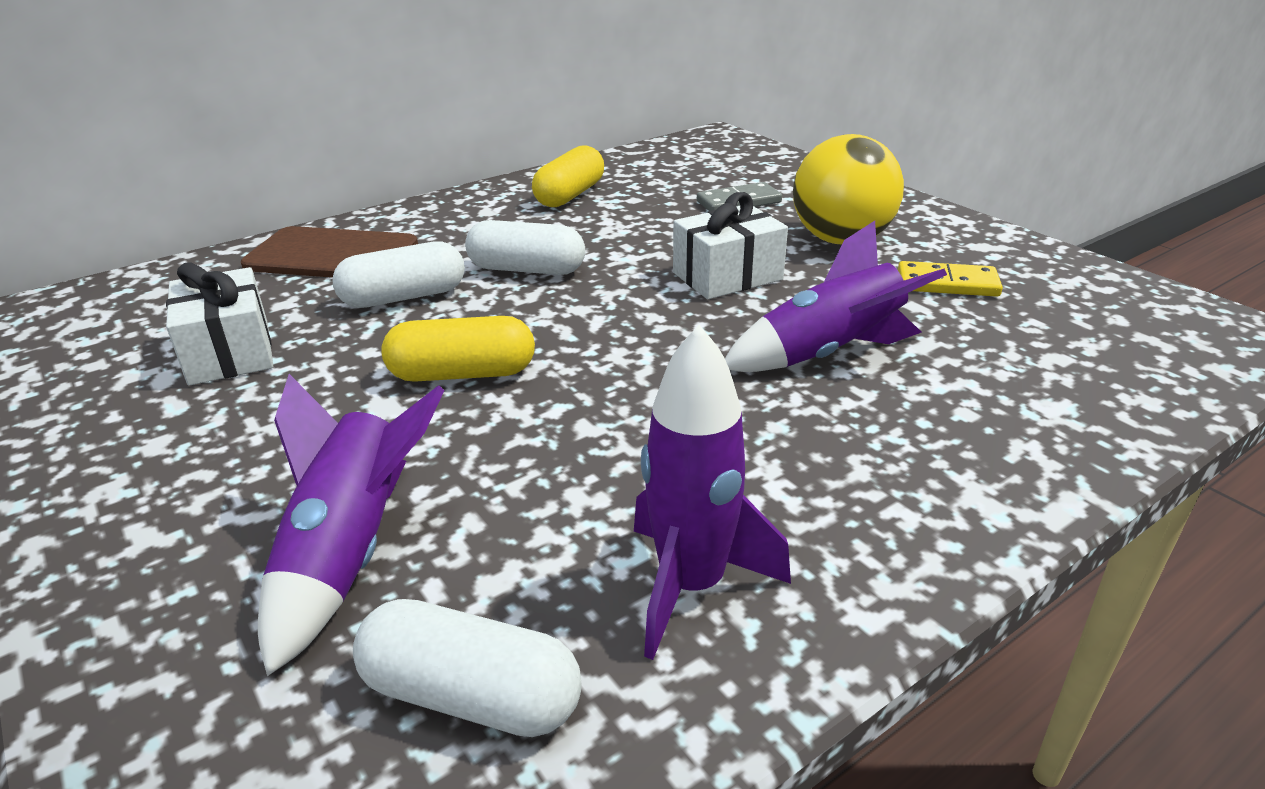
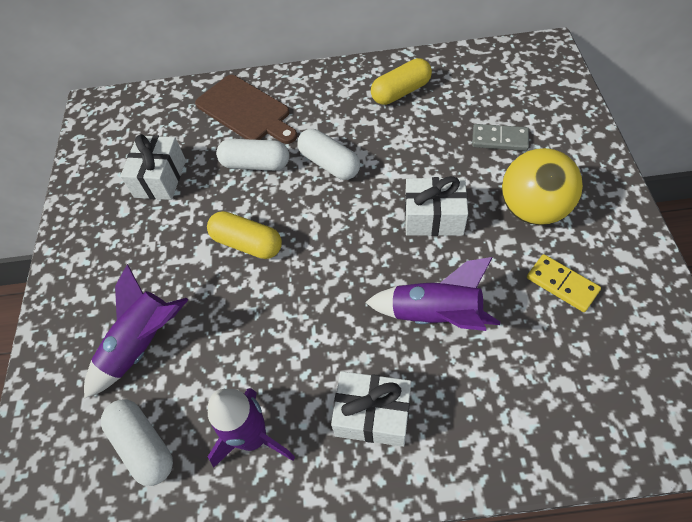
camera: 35 degrees right, 25 degrees up
none -> white gift [331,371,411,447]

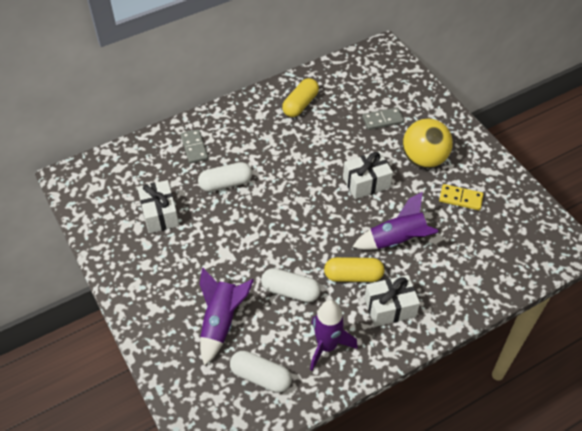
camera: 30 degrees left, 5 degrees down
brown cutting board [195,75,297,144] -> grey domino [181,129,208,164]
yellow capsule [207,211,282,259] -> yellow capsule moved to [324,257,385,282]
white capsule [297,129,360,180] -> white capsule moved to [261,268,321,302]

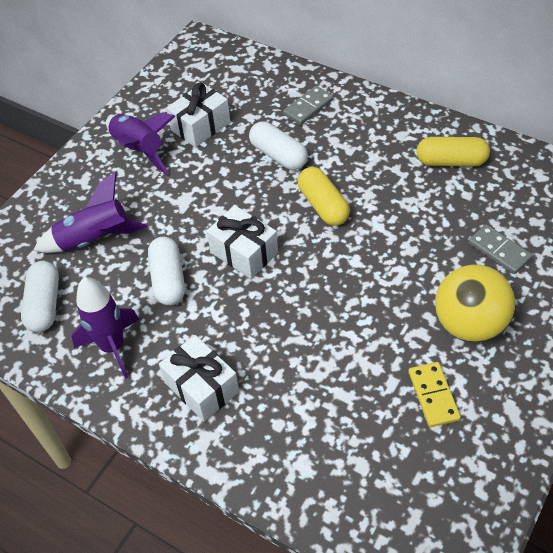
camera: 65 degrees right, 0 degrees up
yellow capsule [324,257,385,282] -> yellow capsule moved to [298,167,350,226]
white gift [343,151,393,199] -> white gift moved to [206,205,278,279]
purple rocket [352,192,439,250] -> purple rocket moved to [106,113,176,175]

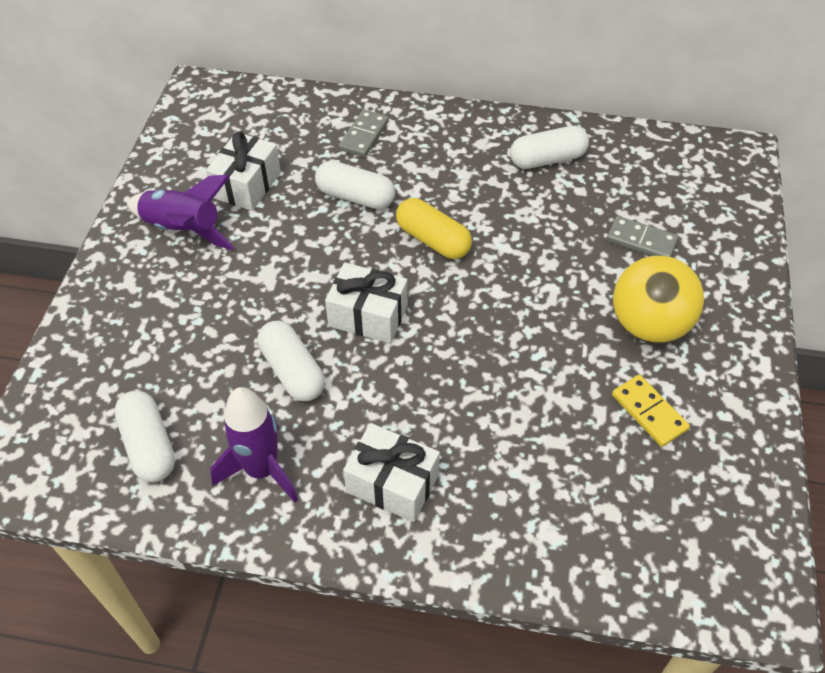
camera: 25 degrees left, 0 degrees up
purple rocket [33,172,147,253] -> none
yellow capsule [416,137,490,166] -> white capsule [510,126,589,169]

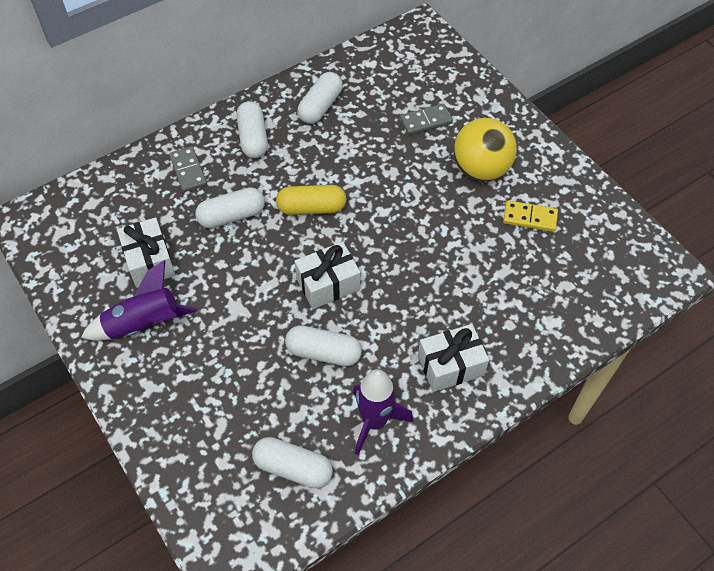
camera: 45 degrees left, 5 degrees up
none -> white capsule [237,101,268,158]

